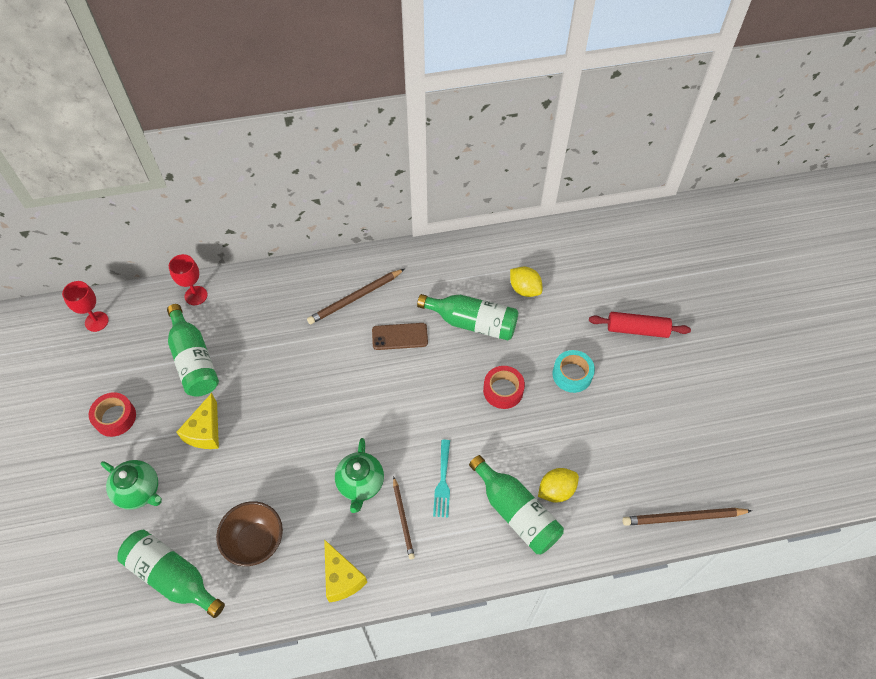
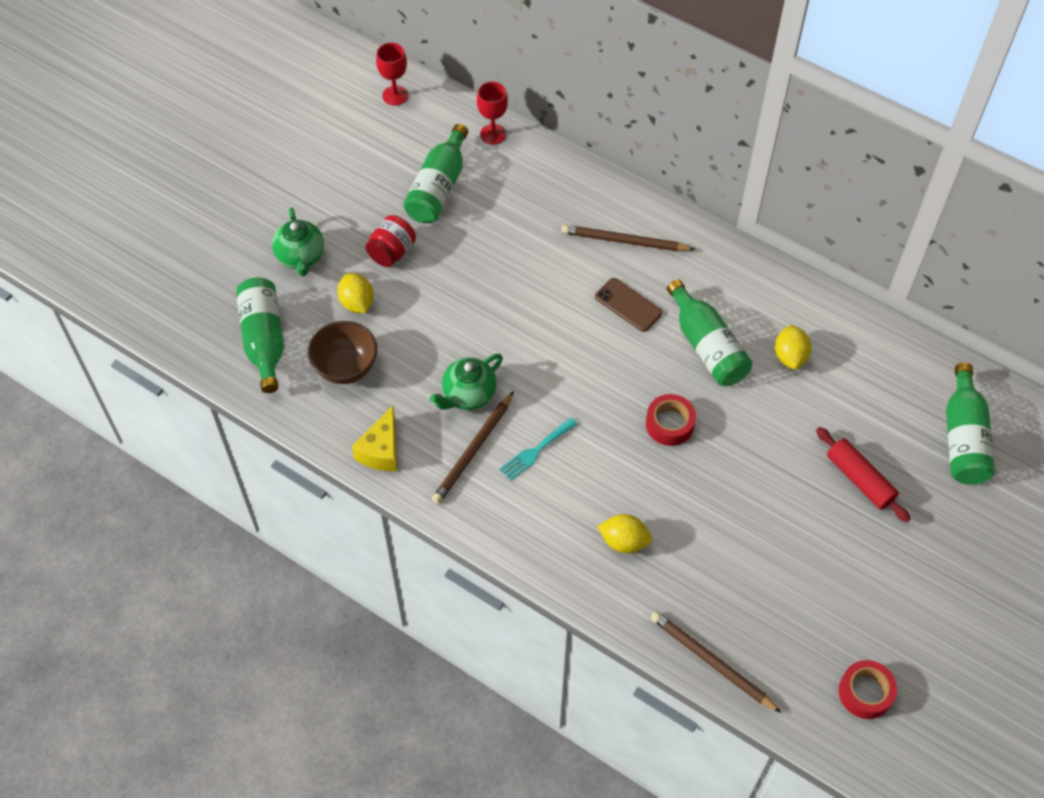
camera: 45 degrees right, 0 degrees up
red tape [89,392,136,437] -> red tape moved to [839,660,897,719]
yellow cheese [177,393,219,449] -> red jar [365,215,416,267]
brown pencil [393,477,415,559] -> brown pencil [432,391,514,504], size x1.51
green bottle [469,455,564,554] -> green bottle moved to [946,363,995,485]
turquoise tape [552,350,595,393] -> none
none -> yellow lemon [337,273,374,313]

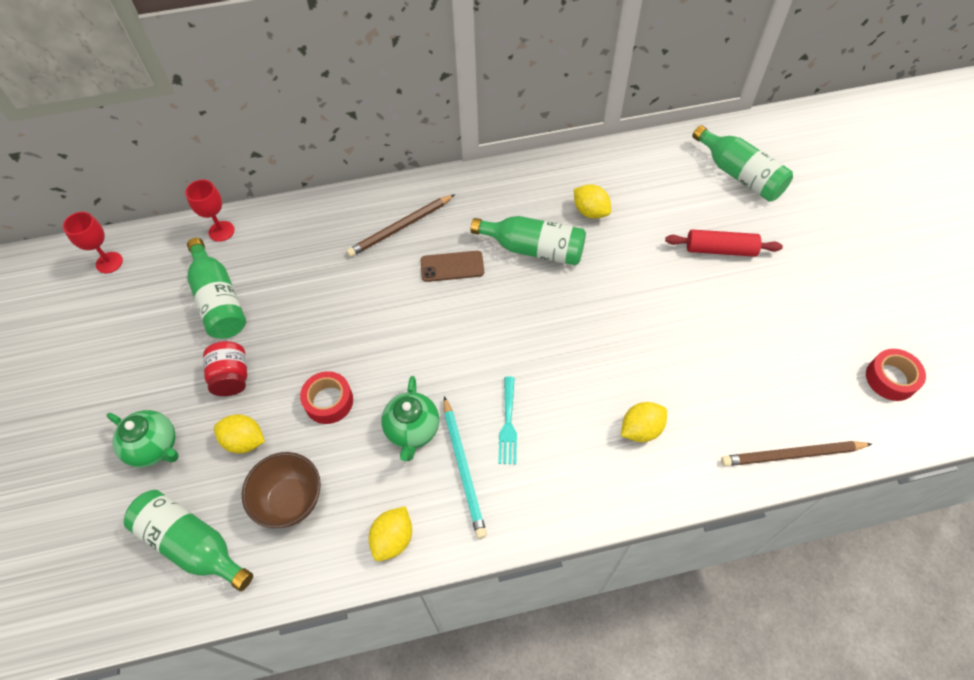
camera: 45 degrees left, 0 degrees up
yellow cheese [352,405,397,471] -> yellow lemon [369,506,412,561]
brown pencil [432,391,514,504] -> turquoise pencil [444,396,487,539]
red tape [646,394,696,446] -> red tape moved to [300,371,353,424]

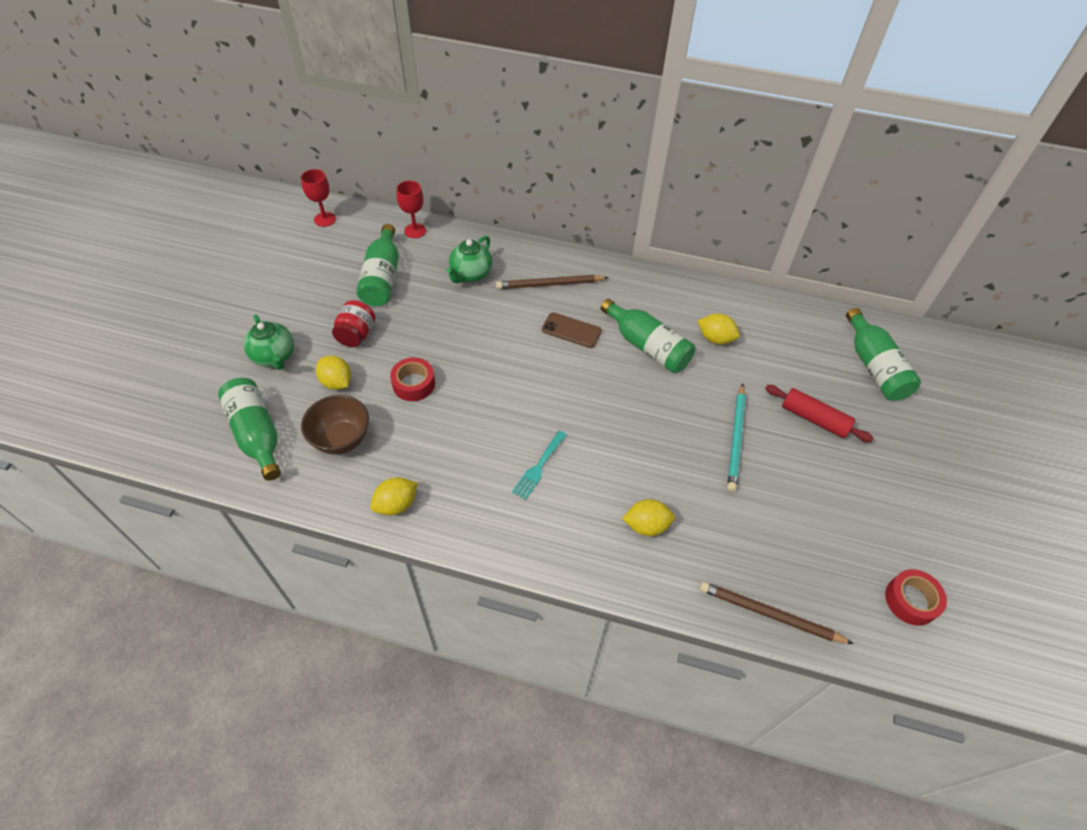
camera: 25 degrees right, 5 degrees down
green teapot [381,376,439,461] -> green teapot moved to [446,236,492,283]
turquoise pencil [444,396,487,539] -> turquoise pencil moved to [727,383,746,492]
yellow lemon [574,184,611,219] -> yellow lemon turned 45 degrees counterclockwise [698,313,740,345]

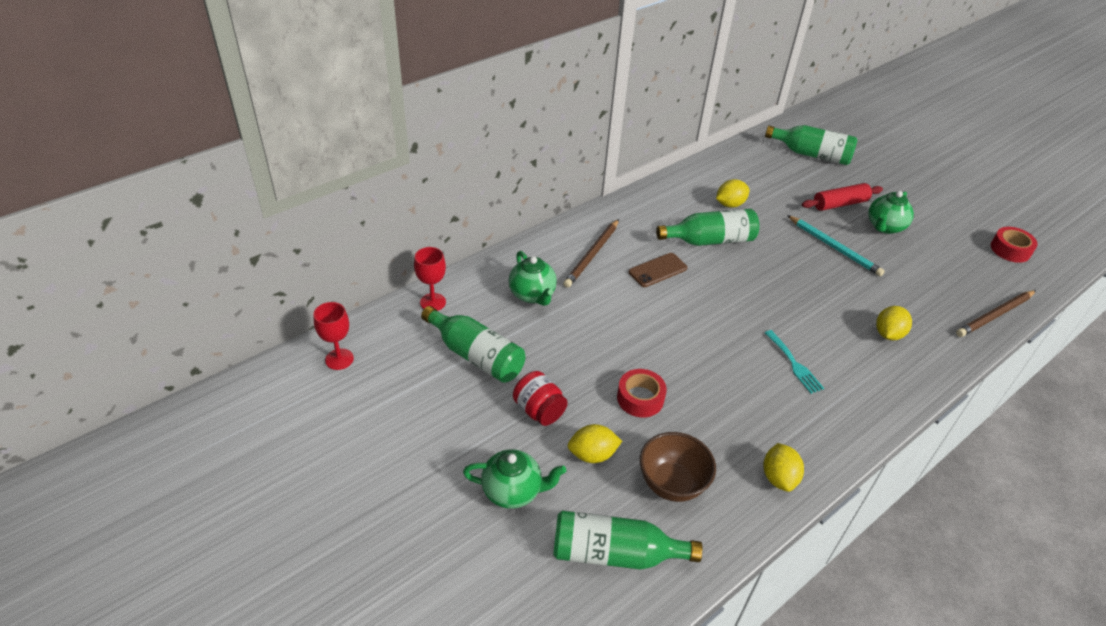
camera: 55 degrees left, 10 degrees down
none -> green teapot [868,191,914,234]

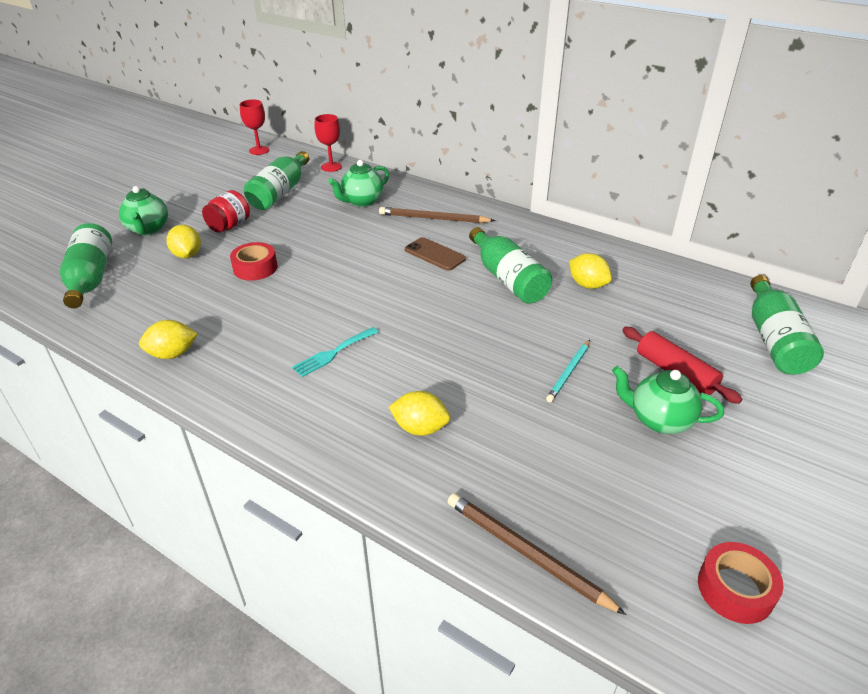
camera: 75 degrees right, 5 degrees down
brown bowl [640,432,716,502] -> none
turquoise pencil [787,215,885,277] -> turquoise pencil [546,340,590,402], size x0.66

